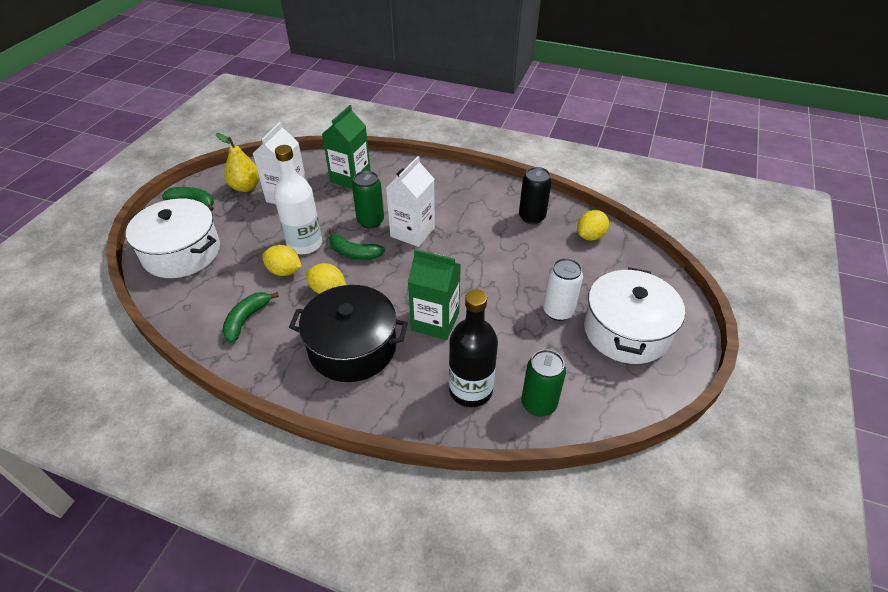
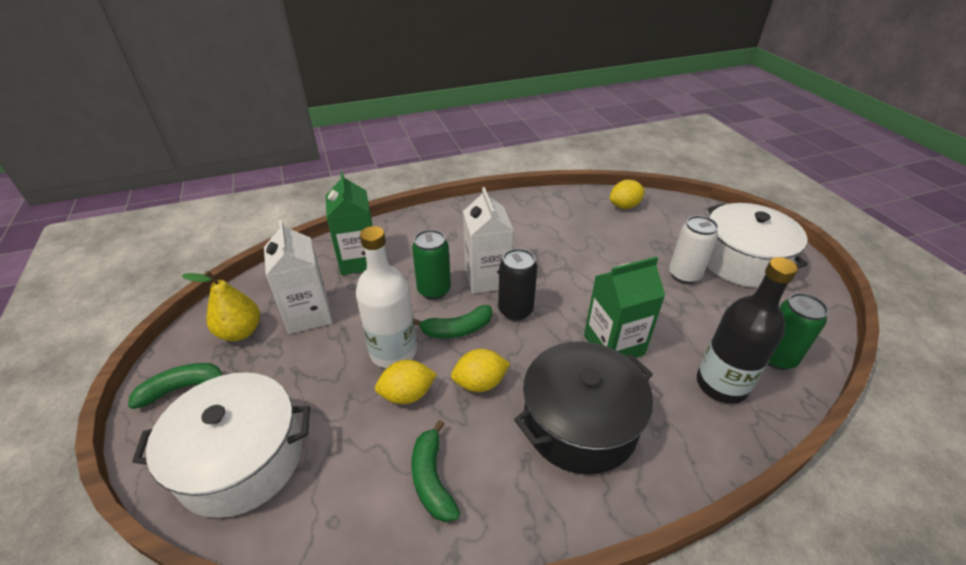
camera: 40 degrees left, 5 degrees down
black can [519,167,552,225] -> black can moved to [498,248,537,321]
yellow lemon [577,210,609,241] -> yellow lemon turned 60 degrees clockwise [610,180,645,209]

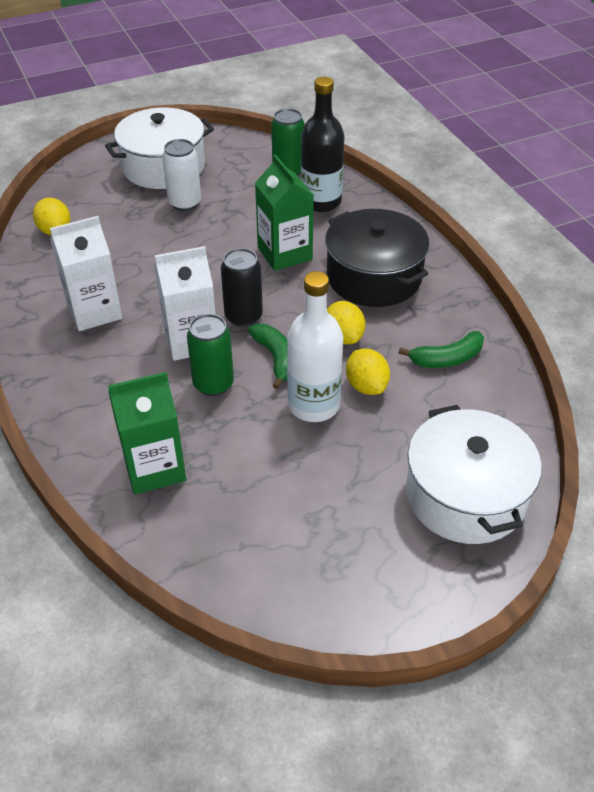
camera: 95 degrees left, 5 degrees up
green banana [128,363,222,409] -> none
yellow pear [182,271,260,341] -> none
white carton [264,220,332,334] -> white carton moved to [50,216,122,331]

